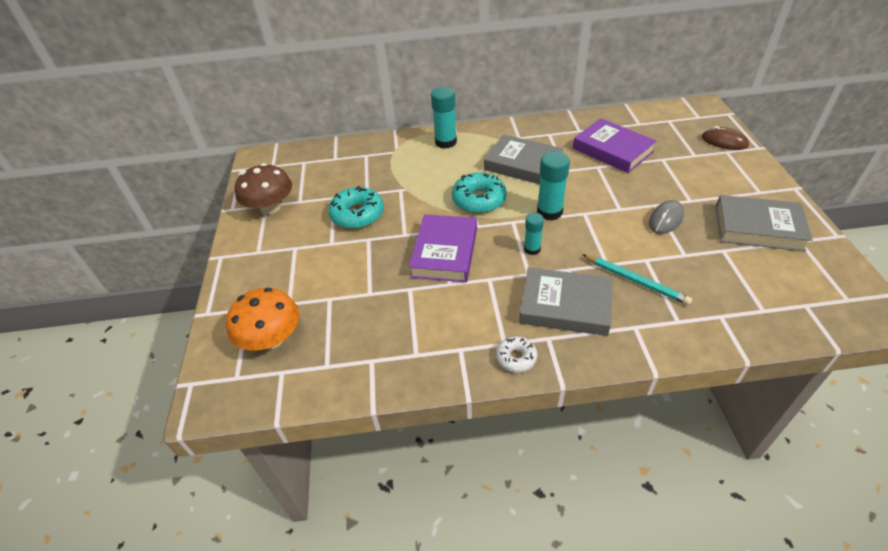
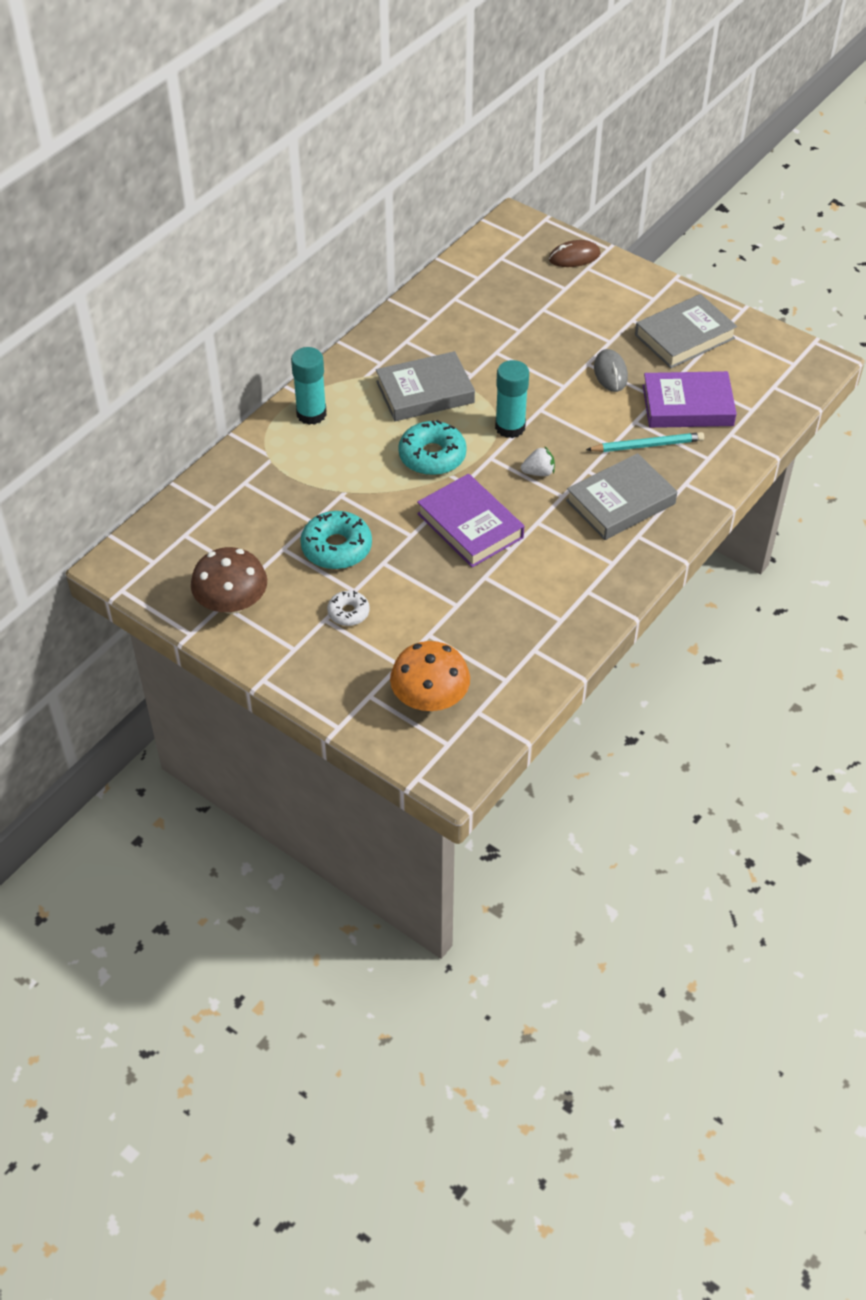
camera: 50 degrees left, 5 degrees up
white donut [496,336,538,373] -> white donut moved to [327,591,370,626]
turquoise glue stick [524,213,544,255] -> white strawberry [521,446,555,476]
purple book [573,118,657,173] -> purple book moved to [643,371,737,428]

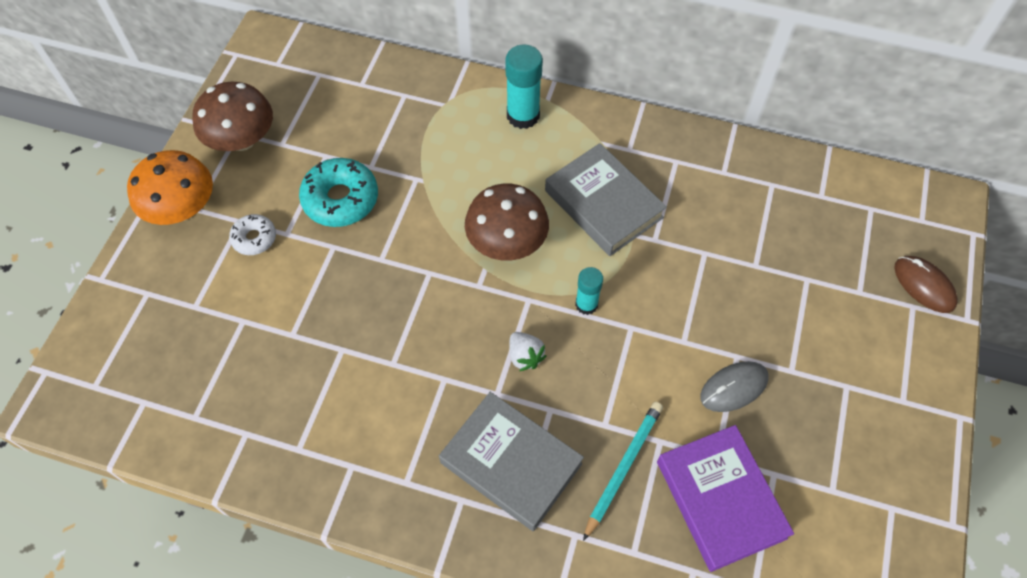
camera: 70 degrees right, 10 degrees up
orange mushroom [390,641,470,711] -> orange mushroom moved to [127,150,213,225]
turquoise donut [398,420,467,475] -> brown mushroom [465,183,549,261]
purple book [417,474,524,568] -> none
turquoise glue stick [495,360,529,438] -> turquoise glue stick [575,267,603,315], size x0.61
turquoise pencil [586,432,704,452] -> turquoise pencil turned 120 degrees counterclockwise [583,402,663,541]
grey book [635,294,737,368] -> none

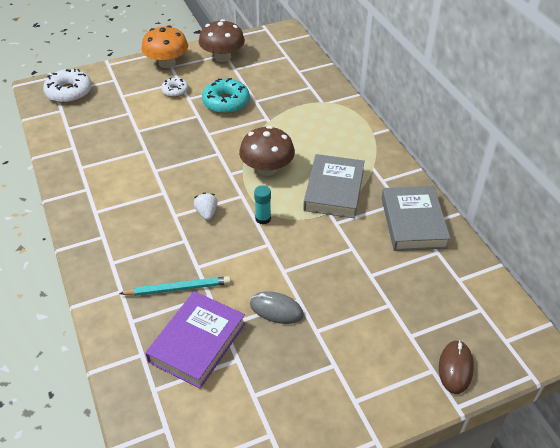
camera: 50 degrees right, 15 degrees down
grey book [439,392,584,531] -> grey book moved to [382,186,451,251]
turquoise glue stick [505,45,543,129] -> none
white strawberry [510,332,546,371] -> white strawberry turned 150 degrees clockwise [194,192,218,220]
none -> white donut [43,69,92,103]

